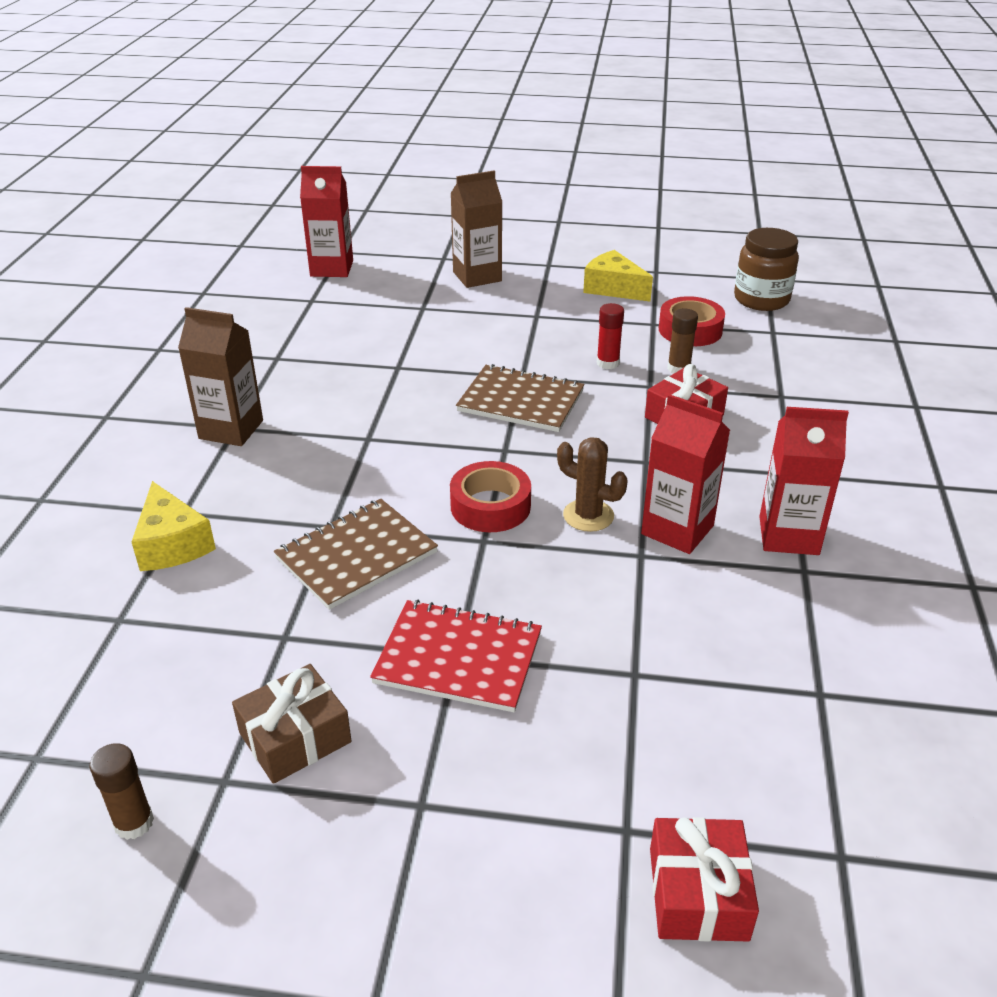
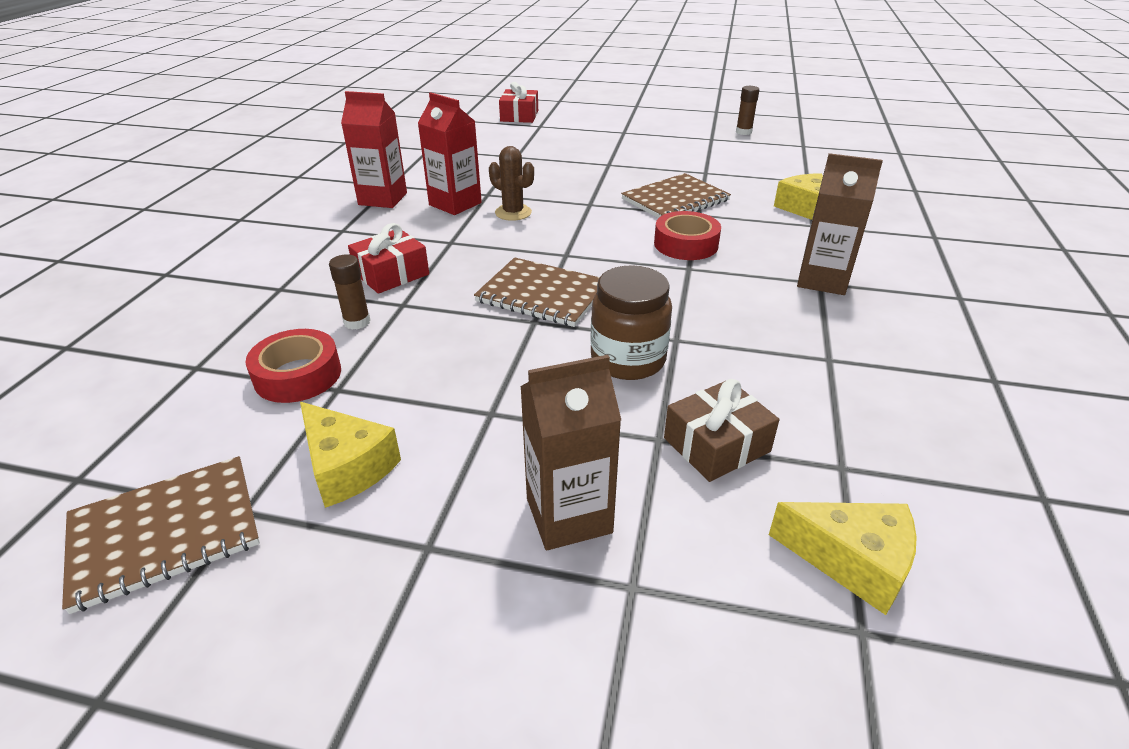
camera: 175 degrees left, 0 degrees up
brown gift [232,664,351,784] -> brown gift moved to [664,379,779,482]
red carton [300,166,353,277] -> yellow cheese [769,502,917,615]
red notebook [370,600,542,712] -> none
red tape [450,461,531,532] -> red tape moved to [654,211,721,260]
red glue stick [597,303,624,369] -> none
brown jar [734,228,799,311] -> brown jar moved to [590,265,672,380]
none -> brown notebook [62,456,260,614]

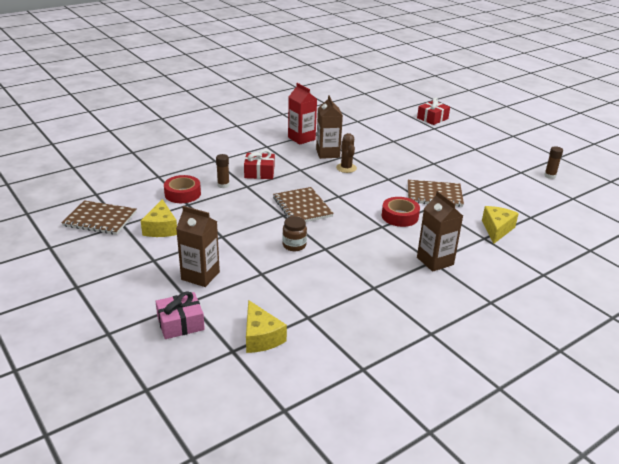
camera: 40 degrees right, 5 degrees down
red carton [418,92,482,215] -> brown carton [316,95,343,159]
brown jar [590,265,672,380] -> brown jar [282,216,307,251], size x0.65
brown gift [664,379,779,482] -> none
none -> pink gift [155,291,205,339]

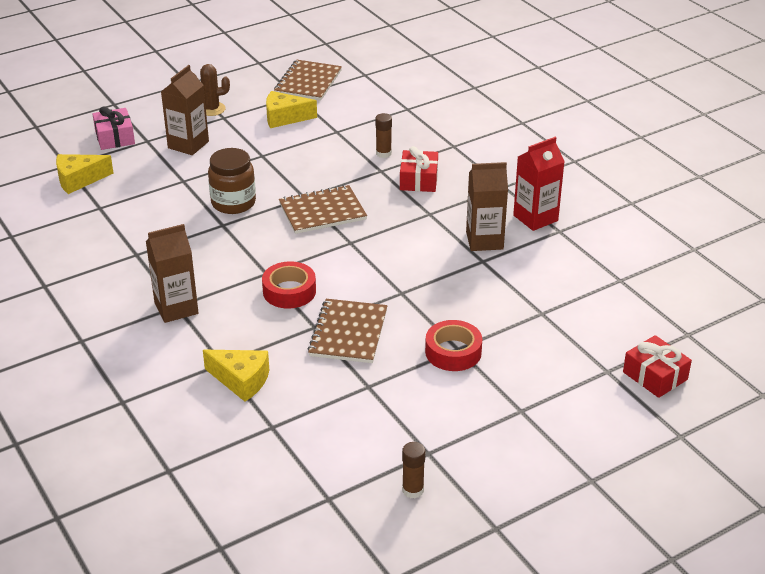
camera: 95 degrees right, 5 degrees up
red tape [164,175,201,203] -> red tape moved to [425,320,482,371]
brown jar [282,216,307,251] -> brown jar [208,148,256,214], size x1.55
brown cactus [336,133,357,173] -> brown cactus moved to [195,64,230,116]

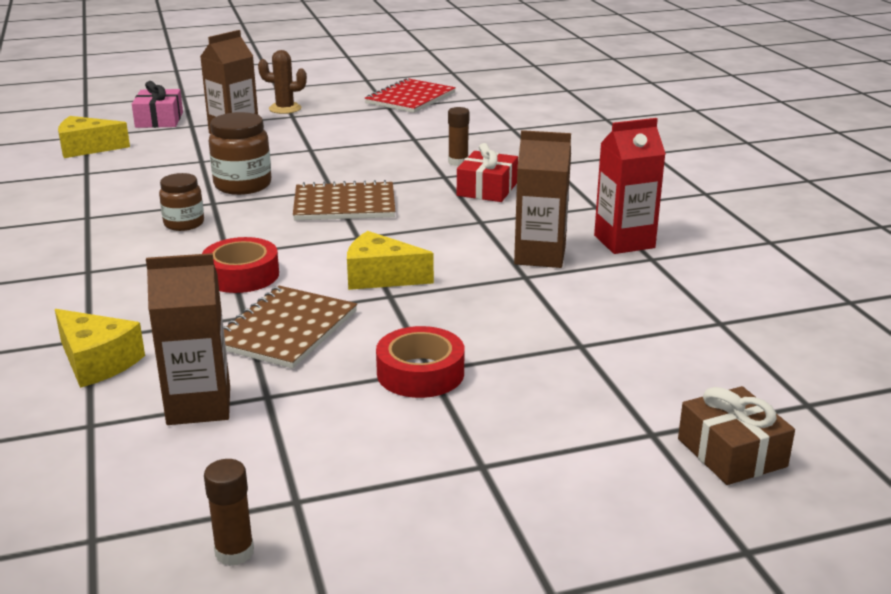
camera: 15 degrees right, 10 degrees down
brown carton [146,224,198,323] -> brown carton moved to [146,253,230,425]
yellow cheese [266,91,317,128] -> yellow cheese moved to [347,231,434,290]
brown notebook [274,60,342,101] -> red notebook [365,78,456,113]
red gift [623,335,692,398] -> brown gift [678,386,795,485]
none -> brown jar [159,173,204,231]

